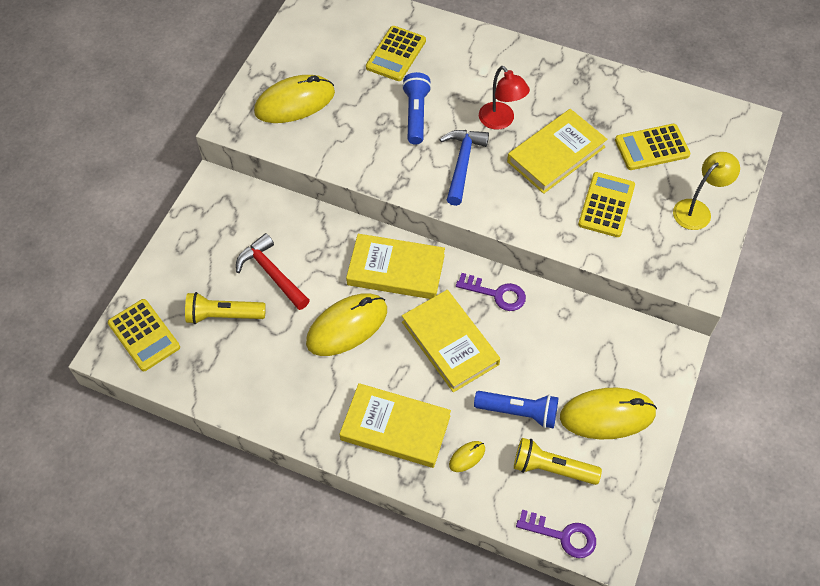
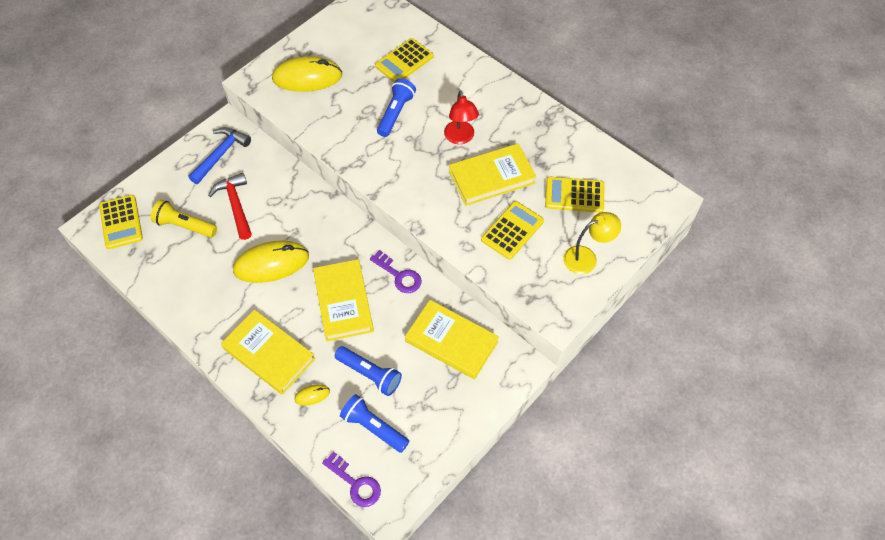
camera: 20 degrees right, 0 degrees up
yellow book [346,234,445,299] -> yellow book moved to [405,300,499,379]
blue hammer [439,130,489,206] -> blue hammer moved to [188,127,251,184]
yellow flashlight [514,438,602,485] -> blue flashlight [340,394,409,453]
yellow mouse [560,388,657,439] -> none

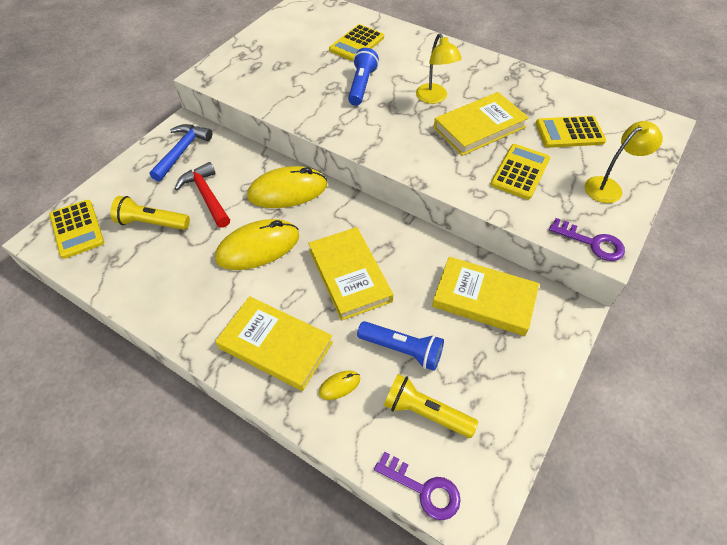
camera: 10 degrees left, 5 degrees down
yellow mouse [272,56,342,92] -> yellow mouse moved to [247,166,327,208]
blue flashlight [340,394,409,453] -> yellow flashlight [384,374,478,438]
purple key [370,250,422,293] -> purple key moved to [549,218,625,261]
red lamp [444,90,479,144] -> yellow lamp [416,33,462,104]

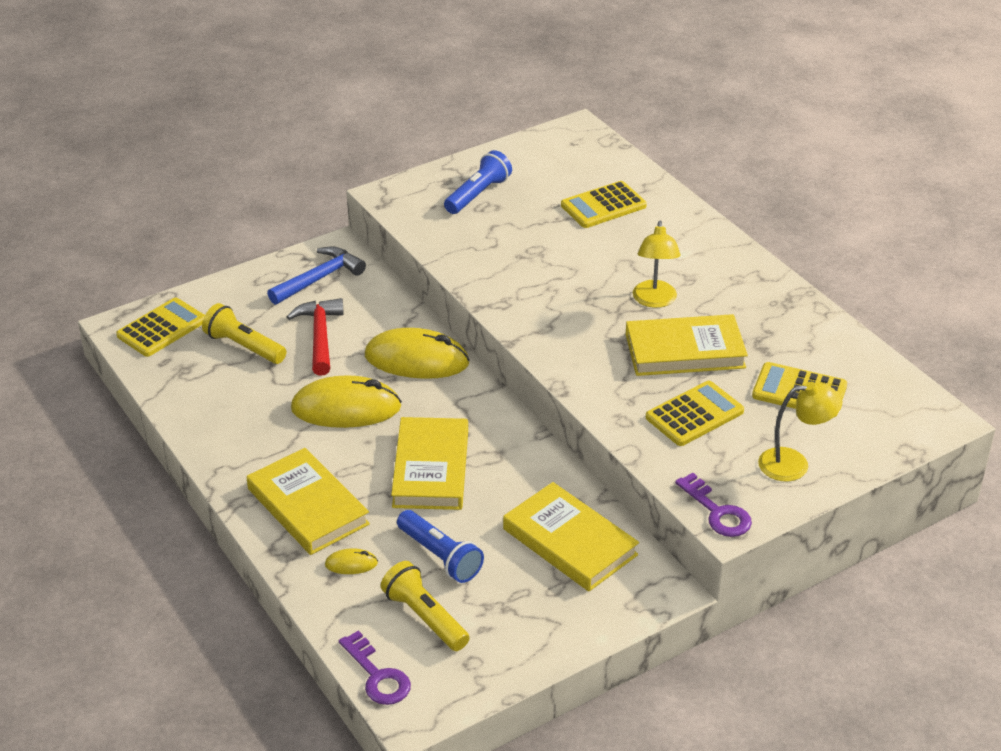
camera: 25 degrees right, 15 degrees down
yellow calculator [49,200,104,259] -> yellow calculator turned 135 degrees counterclockwise [116,297,205,357]
blue flashlight [348,48,379,106] -> blue flashlight moved to [444,150,512,214]

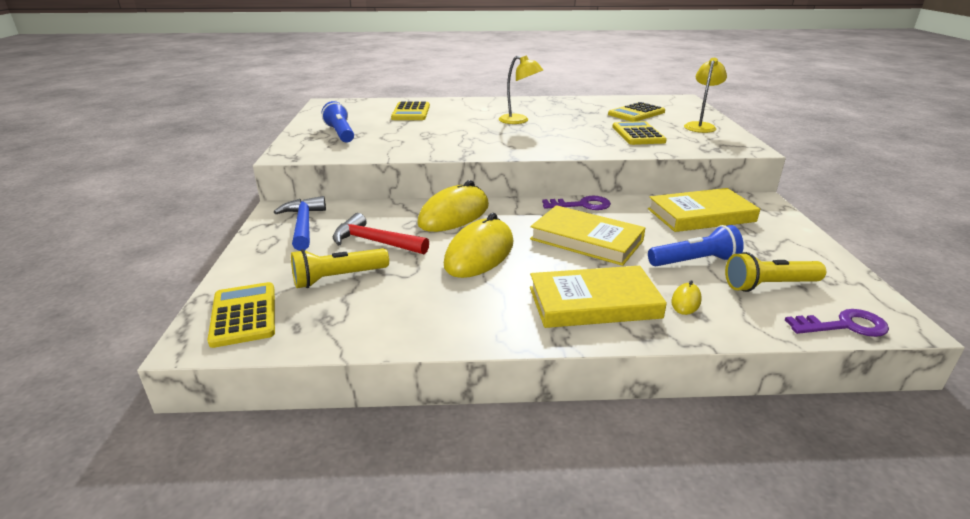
camera: 60 degrees left, 10 degrees down
yellow book [625,314,748,376] -> none
purple key [675,472,752,537] -> purple key moved to [542,196,611,210]

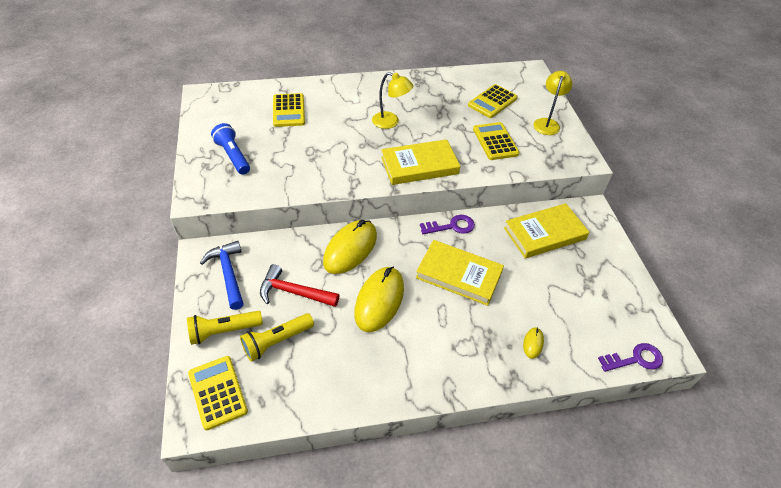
camera: 10 degrees left, 20 degrees up
yellow book [530,266,667,328] -> yellow book moved to [381,139,460,185]
blue flashlight [648,225,744,266] -> none
yellow flashlight [725,252,826,292] -> yellow flashlight moved to [187,311,263,345]

